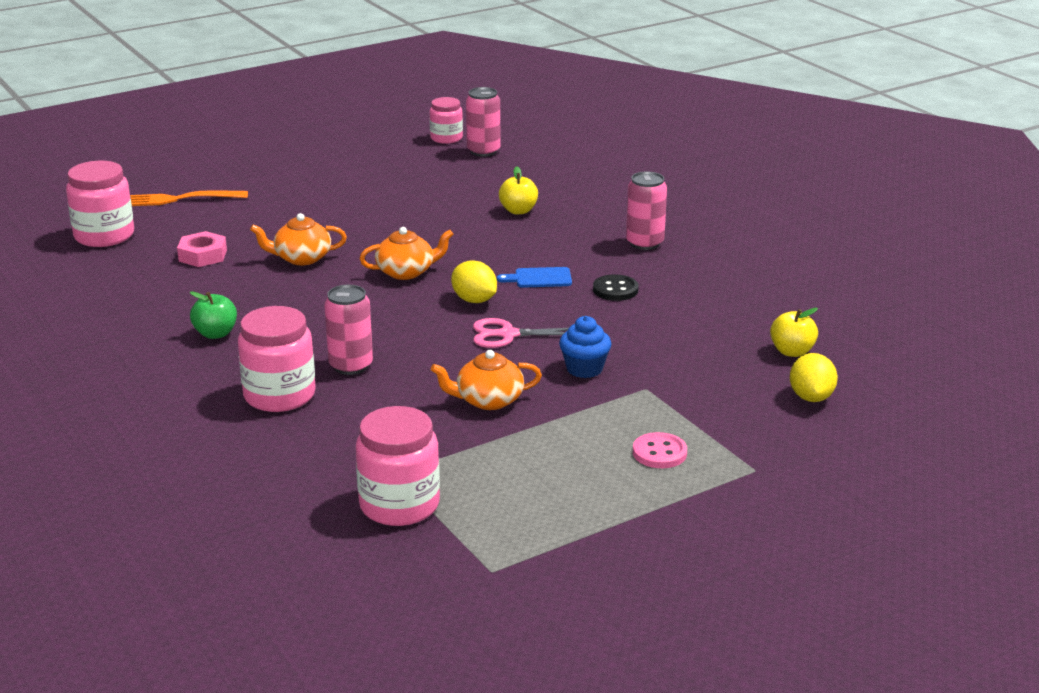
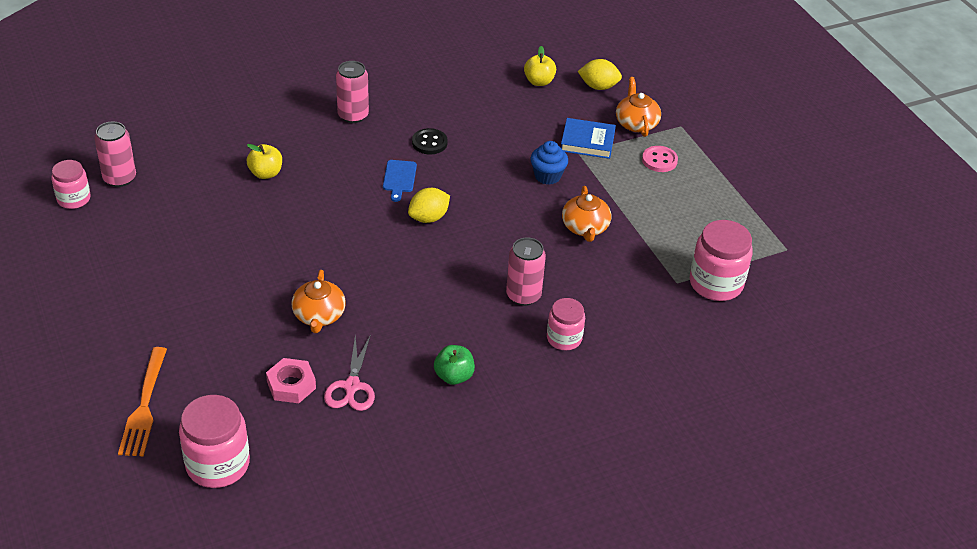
camera: 85 degrees left, 15 degrees up
pink jar [238,306,316,412] -> pink jar [547,298,585,350], size x0.62
orange teapot [360,227,454,280] -> orange teapot moved to [616,77,661,137]
pink scissors [473,318,569,348] -> pink scissors moved to [324,335,375,411]
none -> blue book [561,118,616,159]

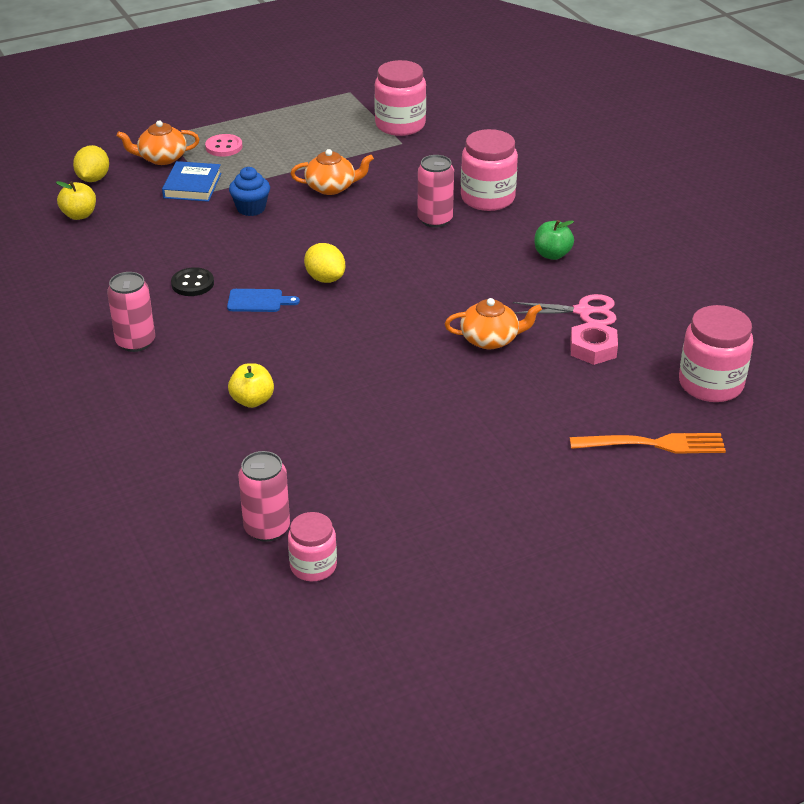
camera: 90 degrees left, 5 degrees down
pink jar [547,298,585,350] -> pink jar [461,129,518,211], size x1.60

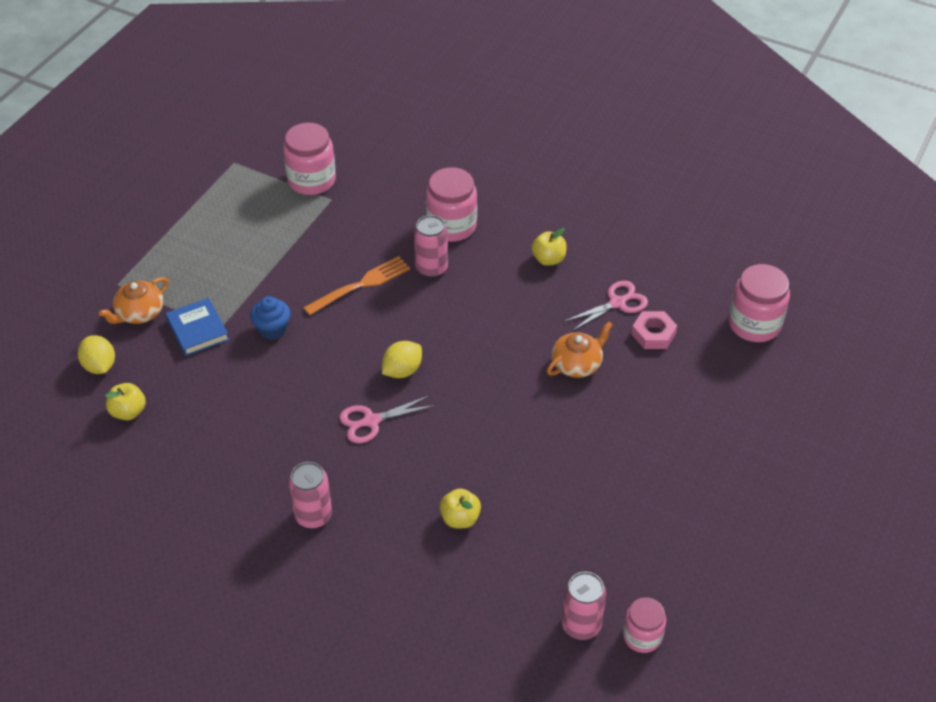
camera: 35 degrees left, 10 degrees up
black button [171,267,214,296] -> none
pink button [205,134,242,157] -> none
blue cutting board [227,289,300,312] -> pink scissors [339,395,435,443]
orange teapot [290,149,374,195] -> none
yellow lemon [304,243,345,283] -> yellow lemon turned 60 degrees counterclockwise [382,341,422,378]
green apple [535,220,574,260] -> yellow apple [532,228,567,266]
orange fork [570,433,726,453] -> orange fork moved to [303,256,410,315]

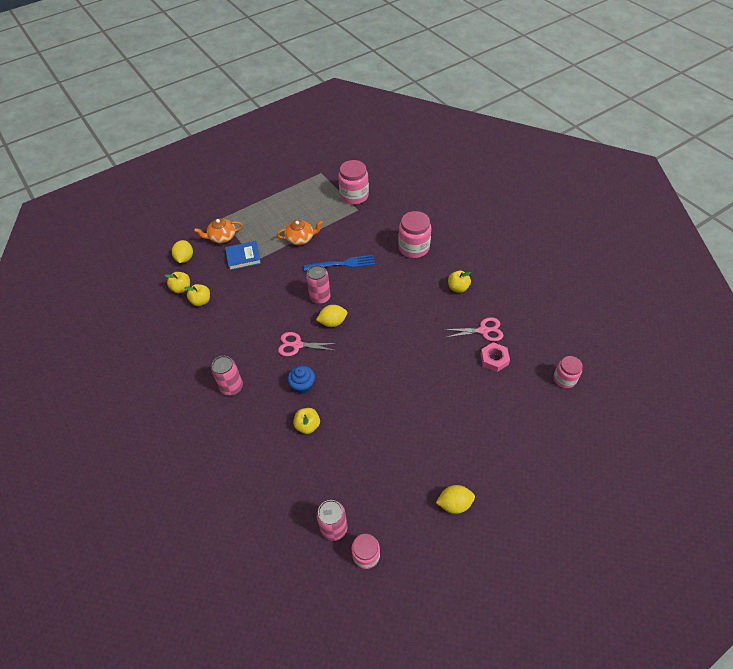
camera: 30 degrees right, 5 degrees up
blue book [166,298,229,356] -> blue book turned 75 degrees clockwise [225,241,261,270]
blue cupcake [250,296,291,340] -> blue cupcake moved to [287,366,315,394]
orange fork [303,256,410,315] -> blue fork [304,255,375,271]
pink can [414,215,448,278] -> pink can moved to [306,265,331,304]
orange teapot [547,322,613,378] -> orange teapot moved to [277,220,323,245]
pink jar [729,264,790,342] -> pink jar [554,356,583,388], size x0.62
none -> yellow apple [185,284,210,306]
none -> yellow lemon [436,485,475,514]

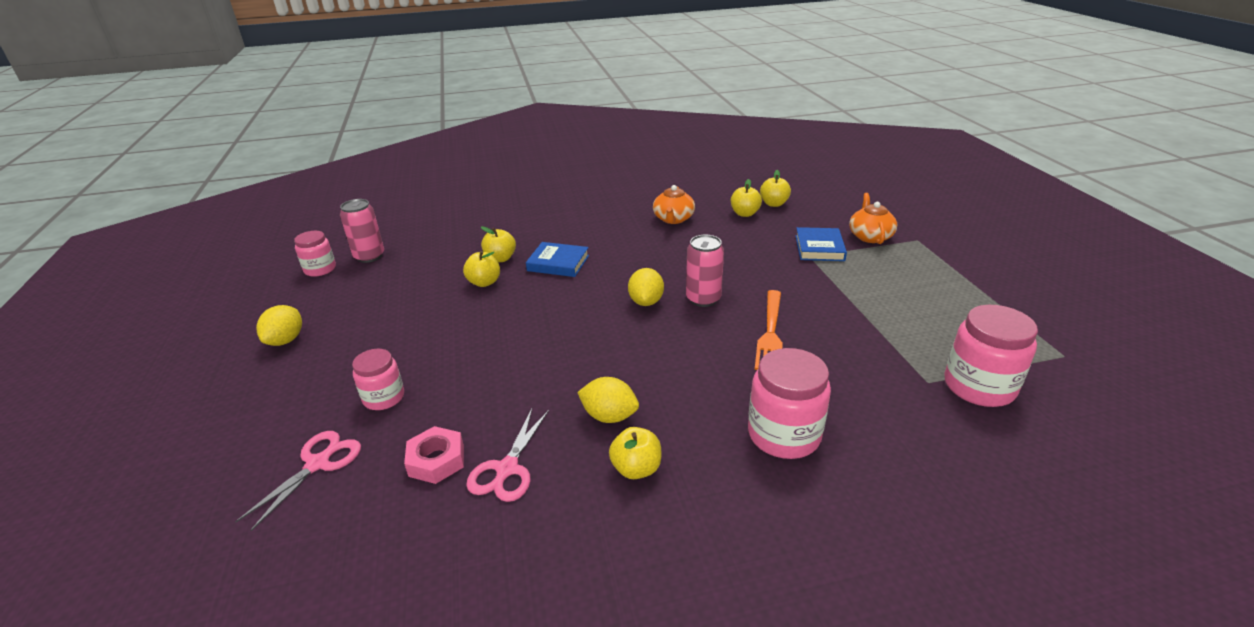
camera: 110 degrees right, 20 degrees down
yellow lemon [172,240,193,263] -> yellow lemon moved to [577,377,639,423]
pink can [211,356,243,396] -> none
orange teapot [277,220,323,245] -> orange teapot moved to [653,185,695,224]
pink scissors [278,332,338,356] -> pink scissors moved to [235,431,361,531]
blue cupcake [287,366,315,394] -> blue book [526,242,589,277]
blue fork [304,255,375,271] -> orange fork [755,290,783,370]
pink jar [554,356,583,388] -> pink jar moved to [352,349,404,410]
none -> yellow apple [463,251,500,287]

